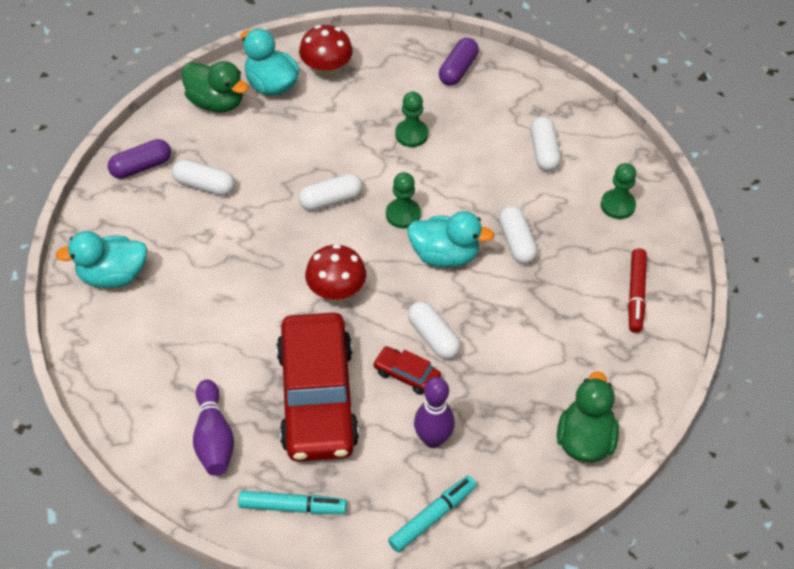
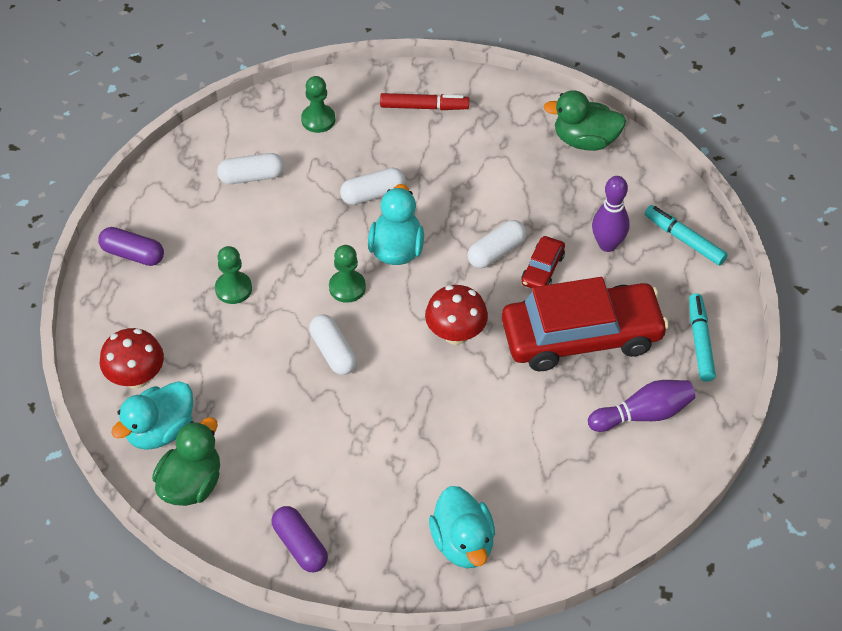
camera: 95 degrees left, 0 degrees up
white capsule [172,159,235,196] -> none

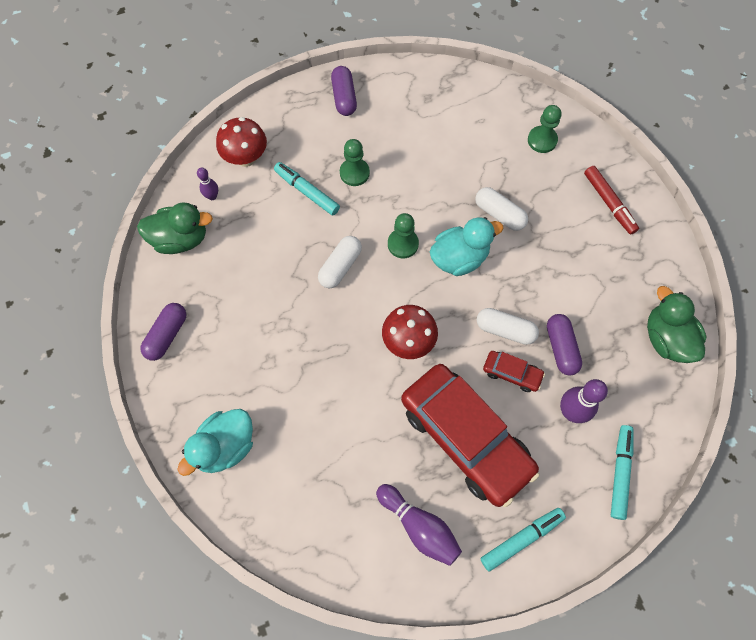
camera: 60 degrees right, 15 degrees up
turquoise duck [111,381,193,450] -> purple bowling pin [197,167,218,200]
white capsule [217,153,284,184] -> none
red car [521,236,565,288] -> red car turned 150 degrees counterclockwise [483,351,545,392]
none -> turquoise marker [274,162,340,215]
none -> purple capsule [547,314,582,376]

